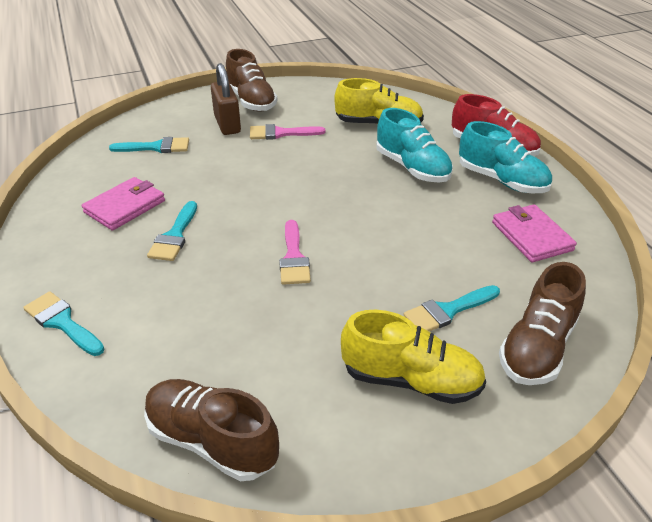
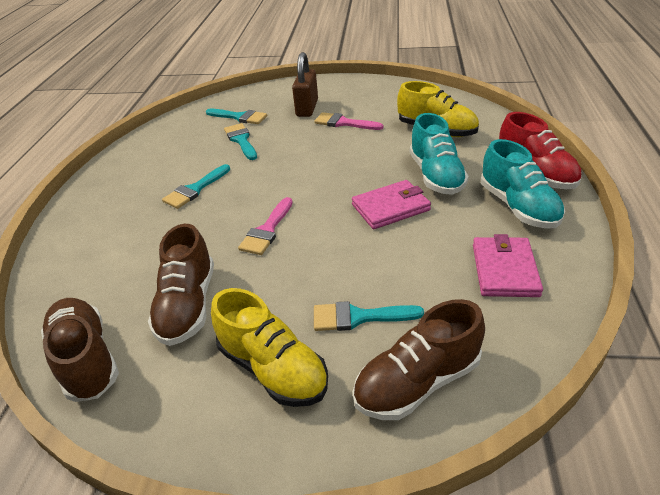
camera: 30 degrees right, 0 degrees up
turquoise brush [23,291,104,356] -> turquoise brush moved to [224,123,257,160]
pink wallet [82,177,165,231] -> pink wallet moved to [352,180,431,229]
brown shoe [226,49,277,112] -> brown shoe moved to [148,223,214,346]

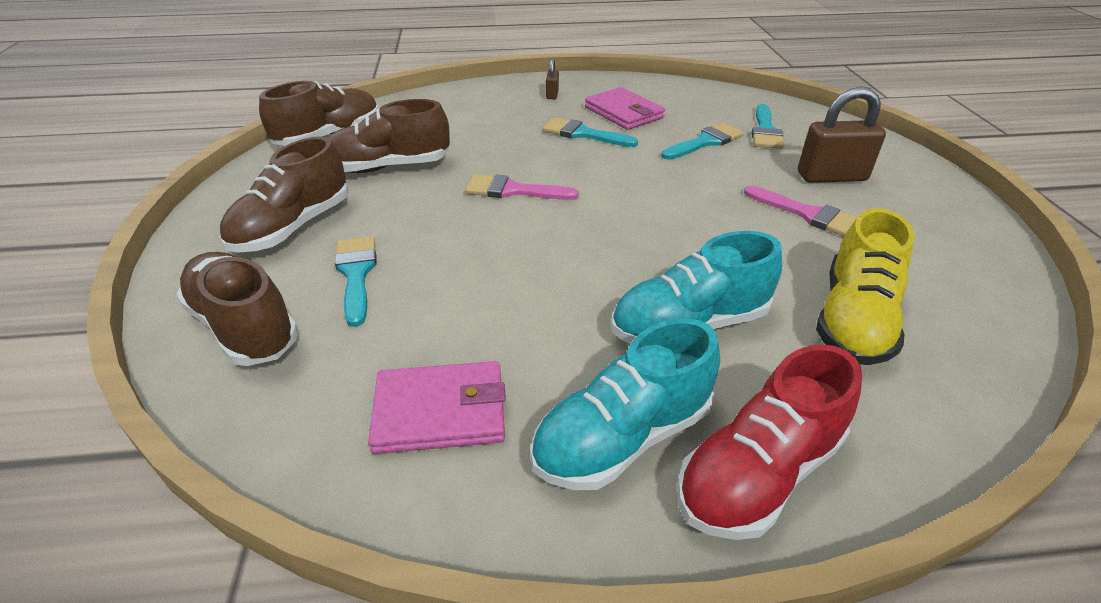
camera: 75 degrees right, 0 degrees up
yellow shoe [211,288,328,407] -> brown shoe [220,136,349,253]
pink brush [314,112,383,130] -> pink brush turned 120 degrees clockwise [744,186,857,236]
pink wallet [352,180,431,229] -> pink wallet moved to [585,87,665,130]
none -> brown padlock [546,59,559,99]

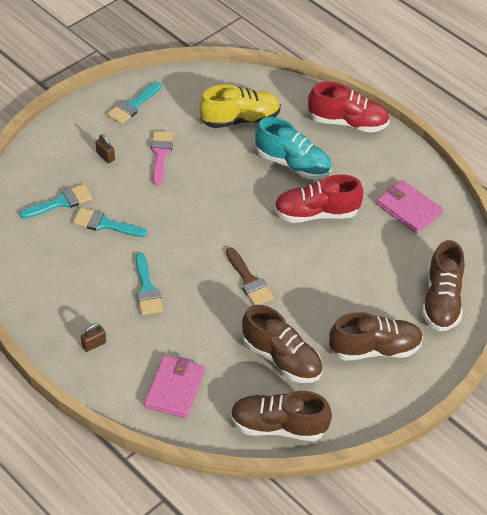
camera: 130 degrees left, 10 degrees up
turquoise brush [335,236,377,327] -> turquoise brush moved to [107,82,162,124]
pink brush [465,174,579,200] -> brown brush [226,247,274,305]
turquoise shoe [530,319,720,490] -> none
pink wallet [585,87,665,130] -> pink wallet moved to [144,355,205,418]
brown padlock [798,86,886,183] -> brown padlock [96,134,115,163], size x0.49
none -> red shoe [274,174,363,223]

